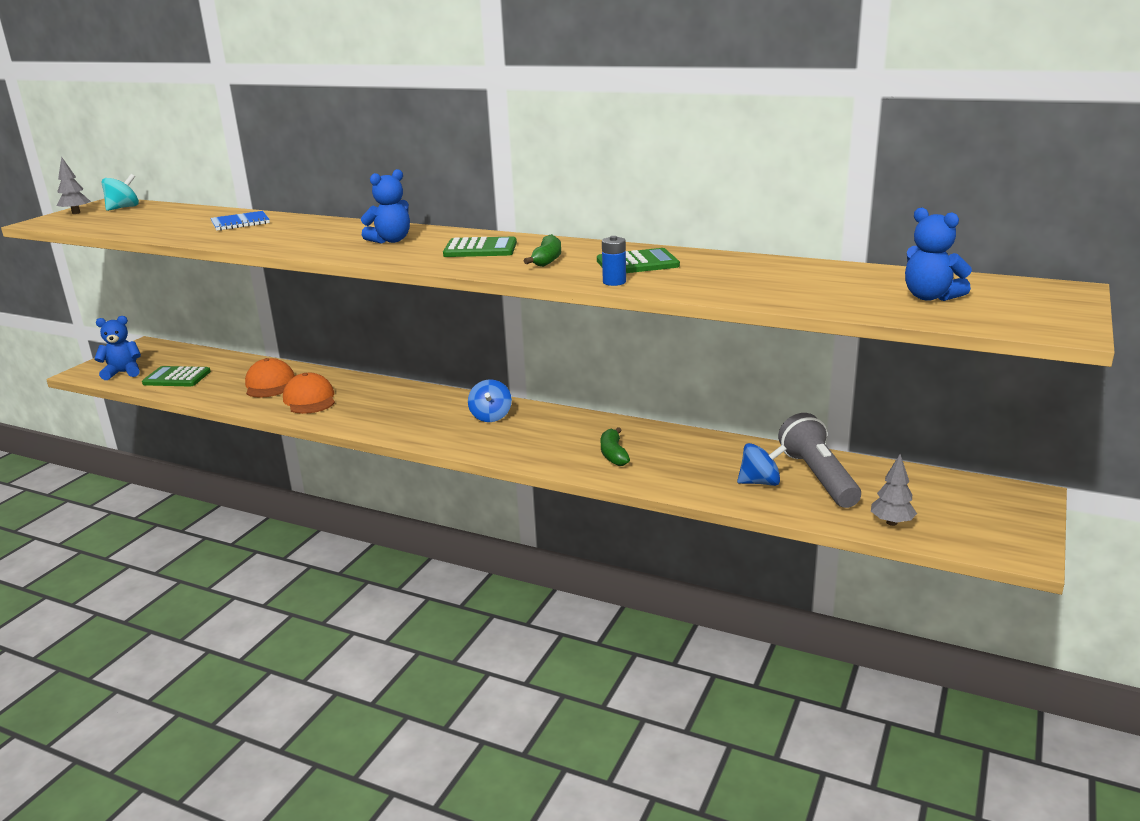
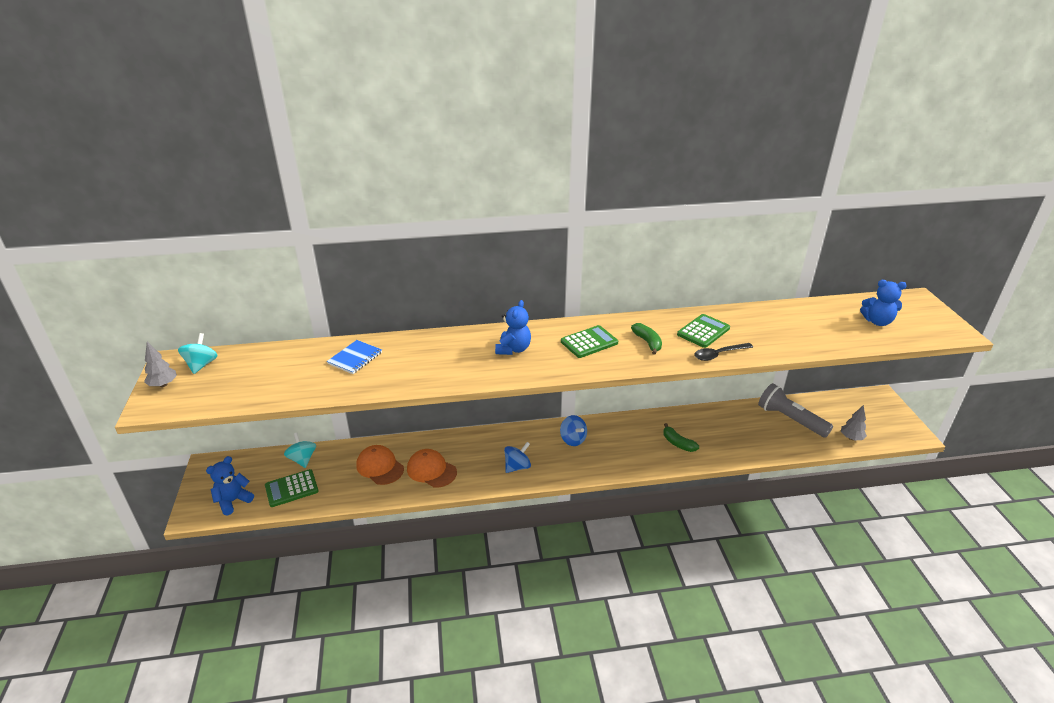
camera: 35 degrees left, 10 degrees up
blue battery [602,236,626,286] -> black spoon [694,343,753,361]
blue spinning top [737,443,786,486] -> blue spinning top moved to [504,442,531,473]
none -> turquoise spinning top [284,433,316,468]

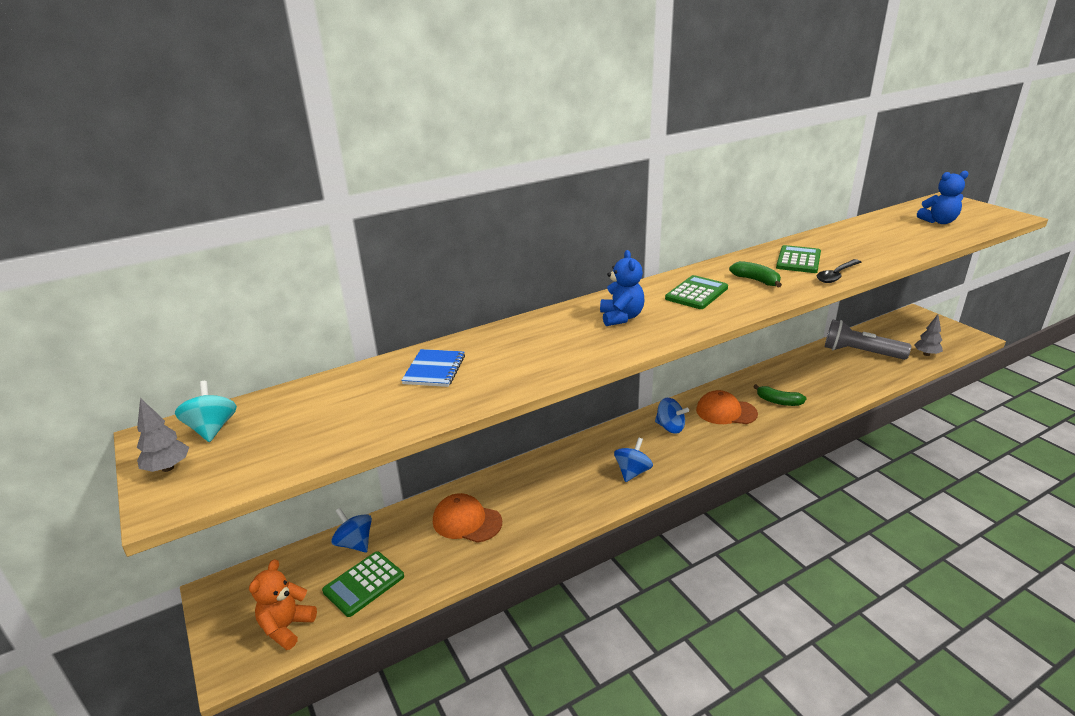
camera: 20 degrees left, 5 degrees down
blue teddy bear [206,456,254,515] -> orange teddy bear [249,559,317,650]
turquoise spinning top [284,433,316,468] -> blue spinning top [331,508,372,553]
orange cap [407,449,457,488] -> orange cap moved to [696,390,758,424]

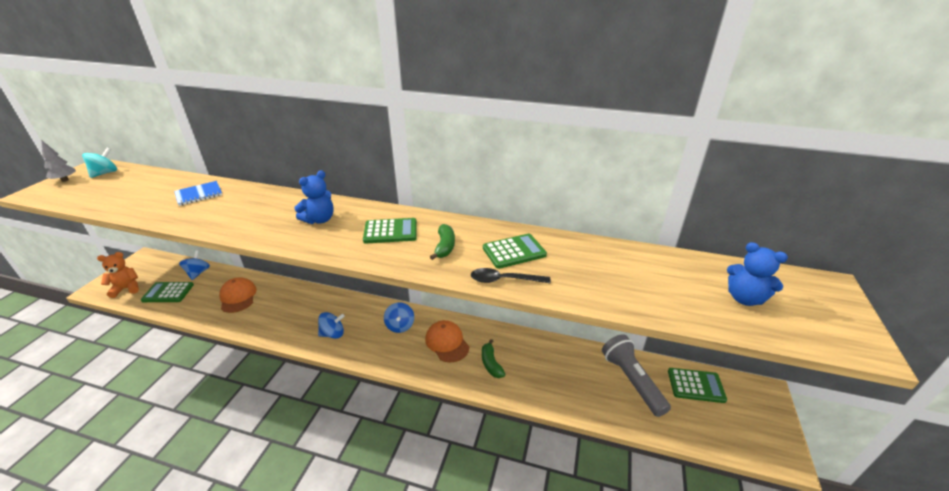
camera: 45 degrees right, 5 degrees up
grey tree [914,314,943,356] -> none
none -> green calculator [668,368,727,403]

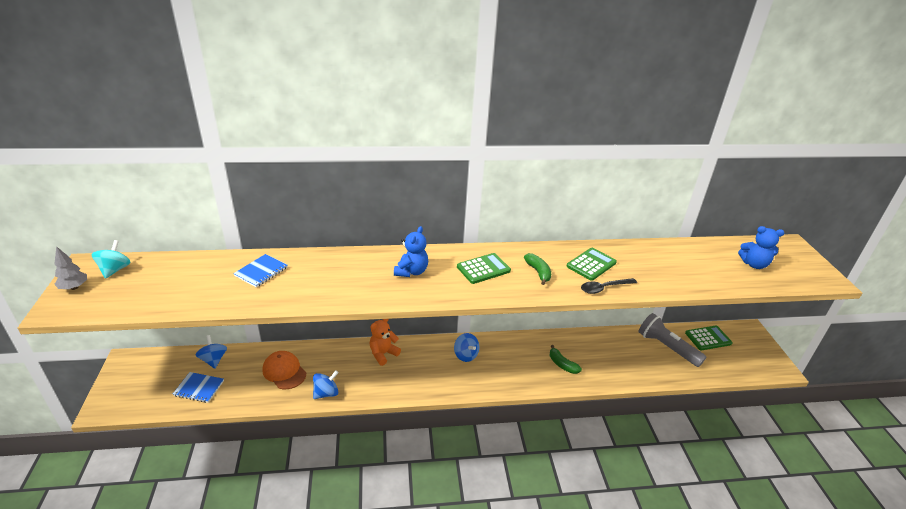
camera: 25 degrees left, 0 degrees up
orange teddy bear [97,252,139,298] -> orange teddy bear moved to [370,319,401,366]
green calculator [141,282,194,302] -> blue notebook [173,372,224,403]
blue spinning top [318,312,345,339] -> blue spinning top moved to [313,370,339,399]
orange cap [425,320,469,362] -> none

